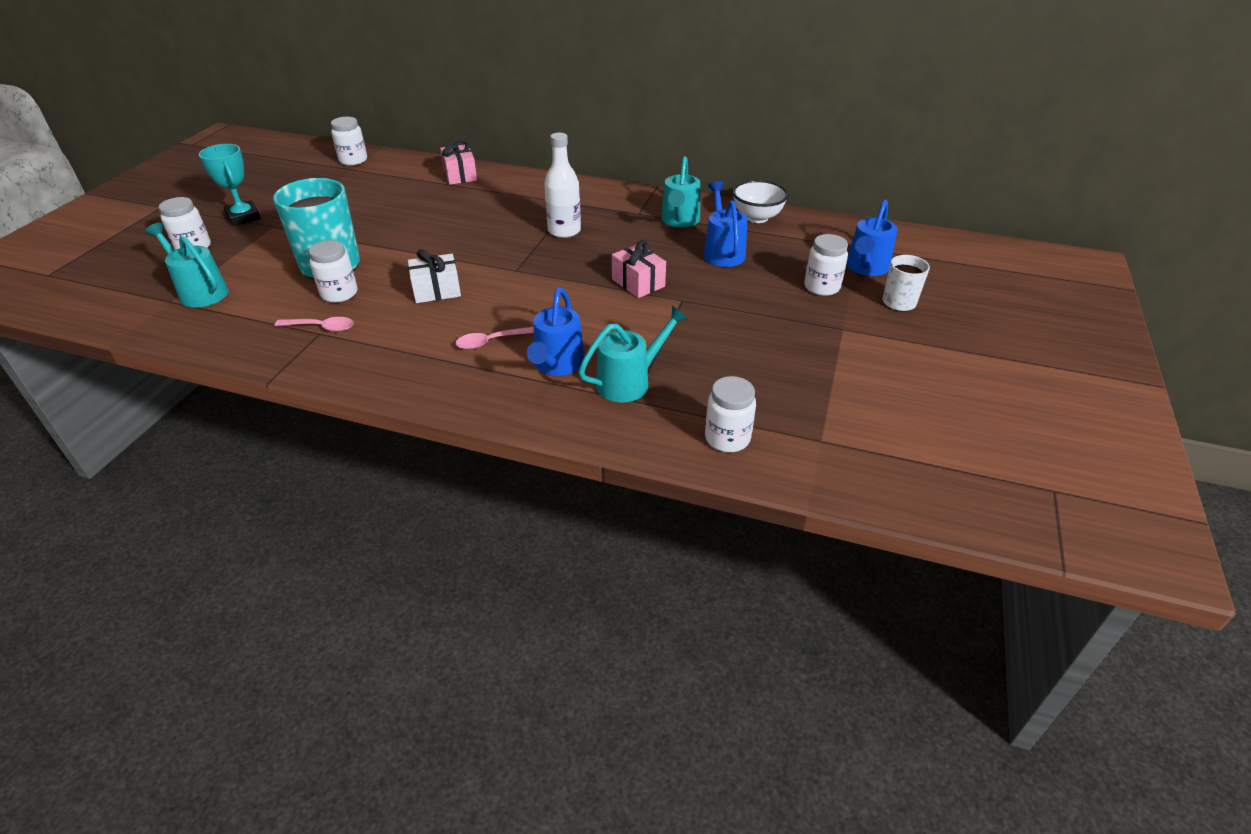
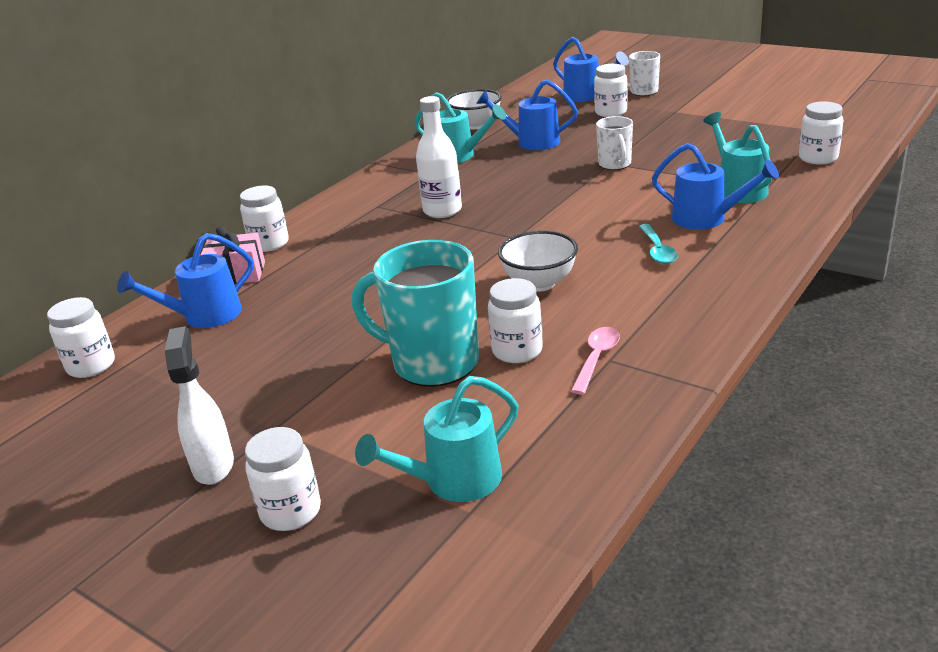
camera: 70 degrees left, 10 degrees down
turquoise trophy [199,144,261,226] -> white spray bottle [165,326,234,485]
white gift [408,249,461,303] -> white bowl [498,230,578,292]
pink spoon [456,326,534,349] -> turquoise spoon [639,224,678,264]
pink gift [612,240,666,298] -> none
none -> blue watering can [117,233,254,328]
none -> white jar [240,186,289,252]
none -> white mug [596,116,633,170]

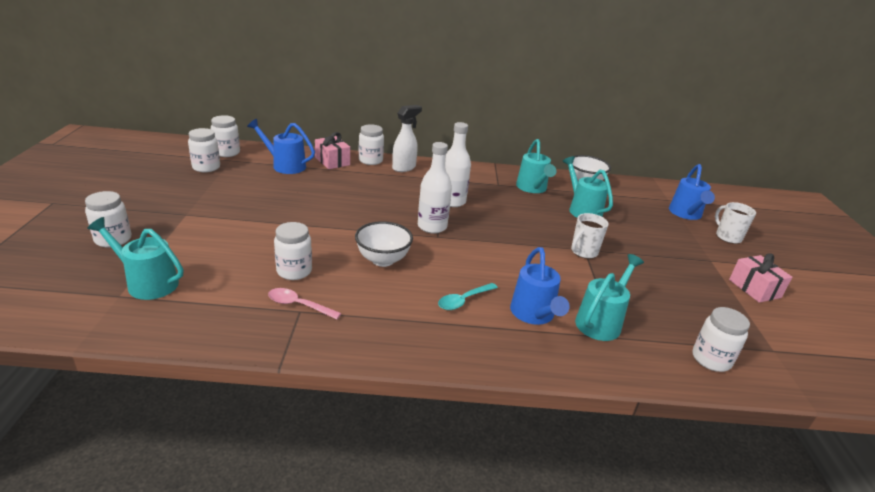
camera: 50 degrees right, 0 degrees up
white spray bottle [165,326,234,485] -> white spray bottle moved to [392,105,422,172]
turquoise mug [352,240,479,387] -> none
blue watering can [476,79,578,150] -> turquoise watering can [563,156,613,218]
pink spoon [571,327,620,395] -> pink spoon turned 150 degrees counterclockwise [268,288,341,320]
white jar [594,64,627,117] -> white jar moved to [188,128,220,172]
none -> white bottle [418,142,452,233]
none -> pink gift [729,253,792,303]

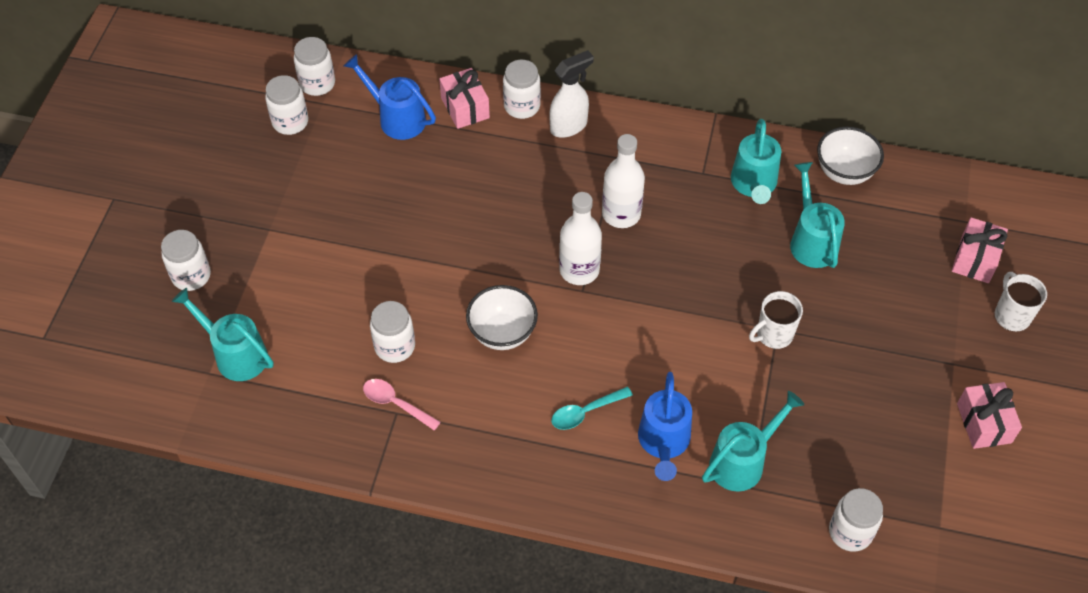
camera: 15 degrees right, 25 degrees up
blue watering can [669,164,715,220] -> pink gift [952,218,1008,283]

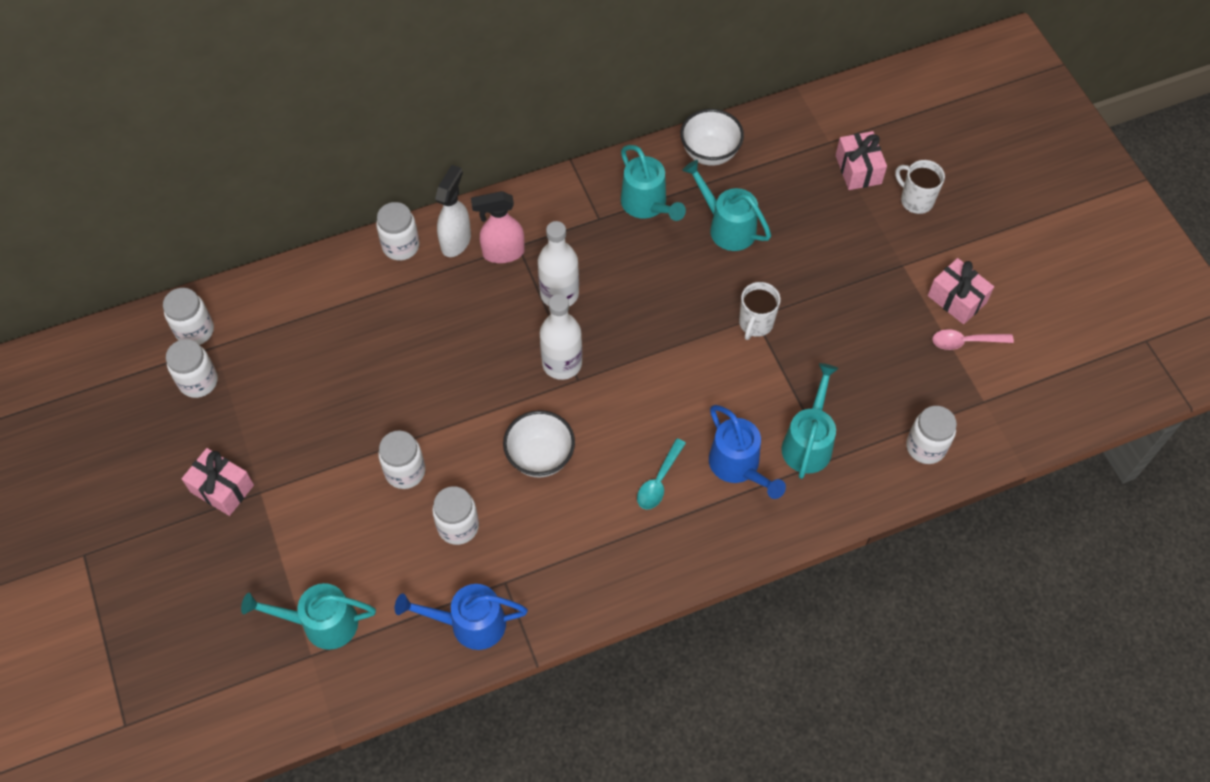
camera: 35 degrees left, 5 degrees up
white jar [161,230,211,291] -> white jar moved to [378,431,425,489]
blue watering can [344,54,436,140] -> blue watering can moved to [395,584,528,650]
pink spoon [363,379,441,431] -> pink spoon moved to [933,329,1014,350]
pink gift [439,68,490,129] -> pink gift moved to [182,448,254,516]
none -> pink spray bottle [471,191,525,263]

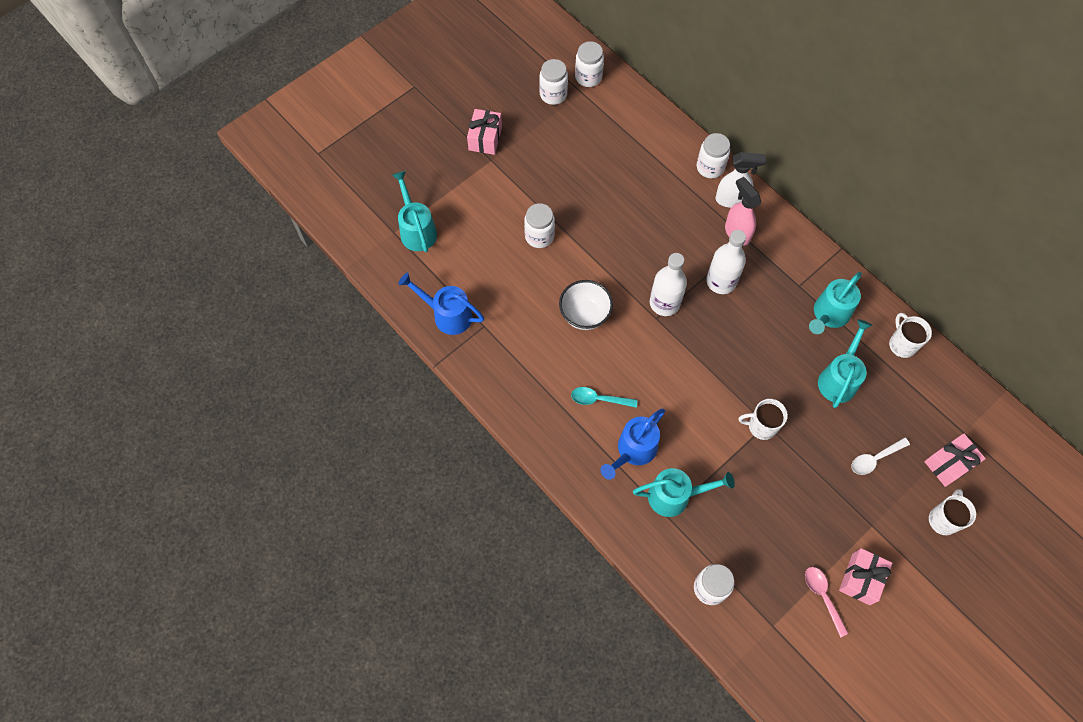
camera: 70 degrees right, 5 degrees up
blue watering can [395,584,528,650] -> blue watering can turned 45 degrees counterclockwise [398,273,484,335]
white jar [432,486,479,545] -> none
white bowl [680,109,744,166] -> white mug [889,313,932,358]
none -> white spoon [852,438,910,475]

